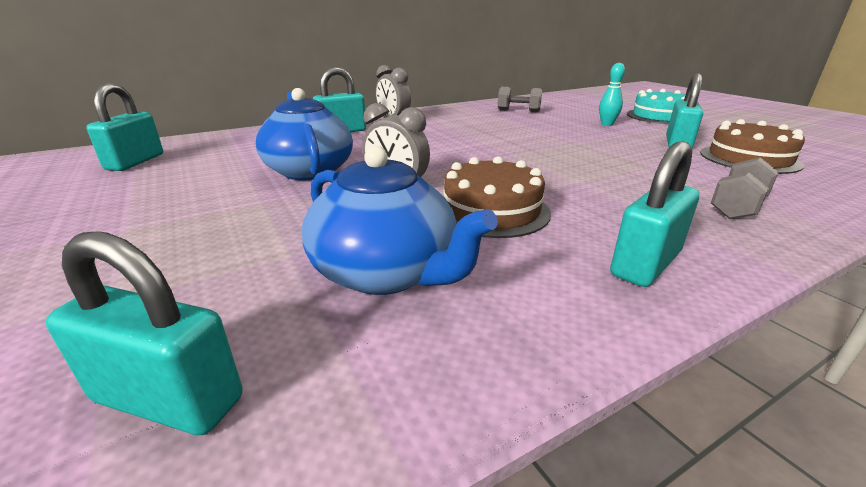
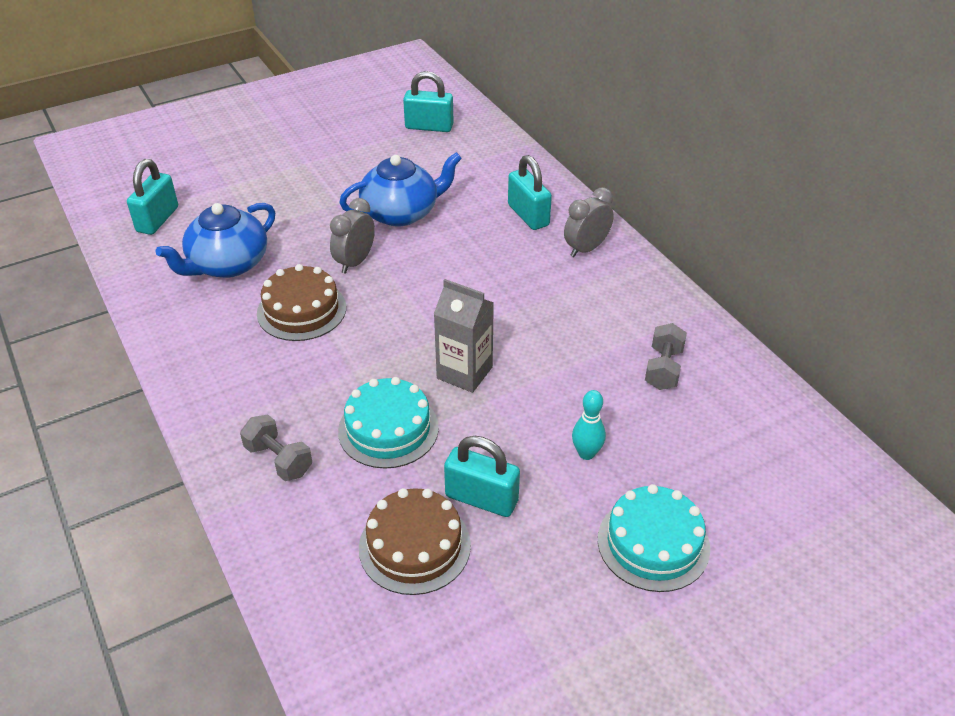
camera: 90 degrees right, 15 degrees up
turquoise padlock [610,141,699,287] -> none
none -> turquoise cake [338,377,439,468]
none -> grey carton [434,279,494,393]

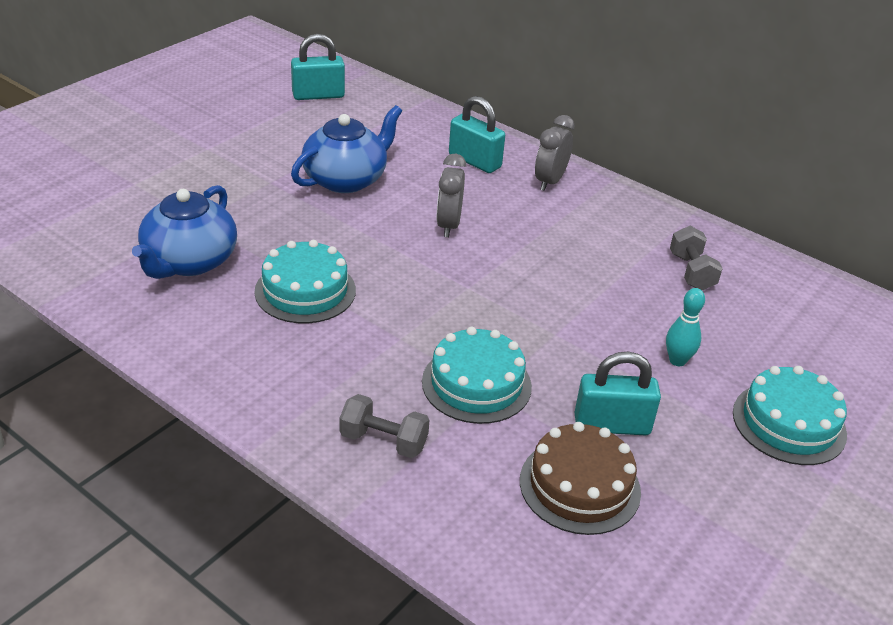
camera: 25 degrees left, 5 degrees down
turquoise padlock [127,159,178,235] -> none
brown cake [257,264,346,341] -> turquoise cake [254,240,356,323]
grey clock [330,198,375,274] -> grey clock moved to [437,154,466,237]
grey carton [434,279,494,393] -> none

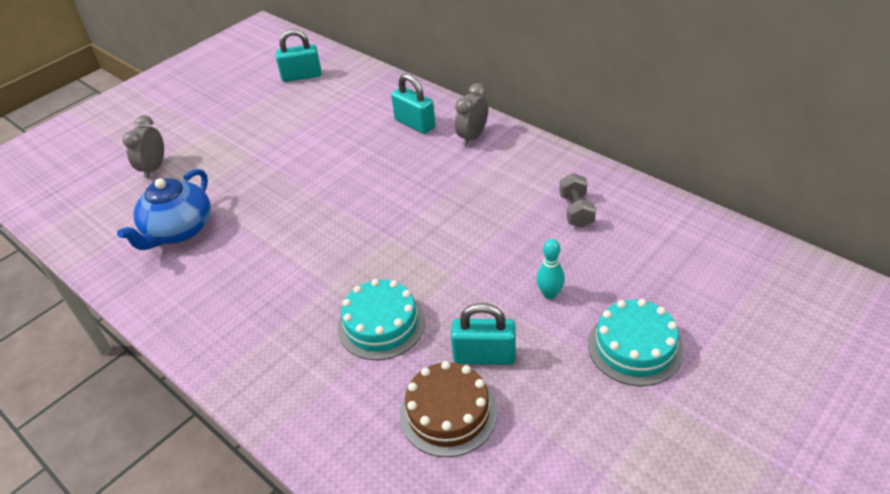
camera: 10 degrees right, 5 degrees up
turquoise cake [254,240,356,323] -> none
blue teapot [291,105,402,193] -> none
grey dumbbell [339,394,429,458] -> none
grey clock [437,154,466,237] -> grey clock moved to [123,115,164,179]

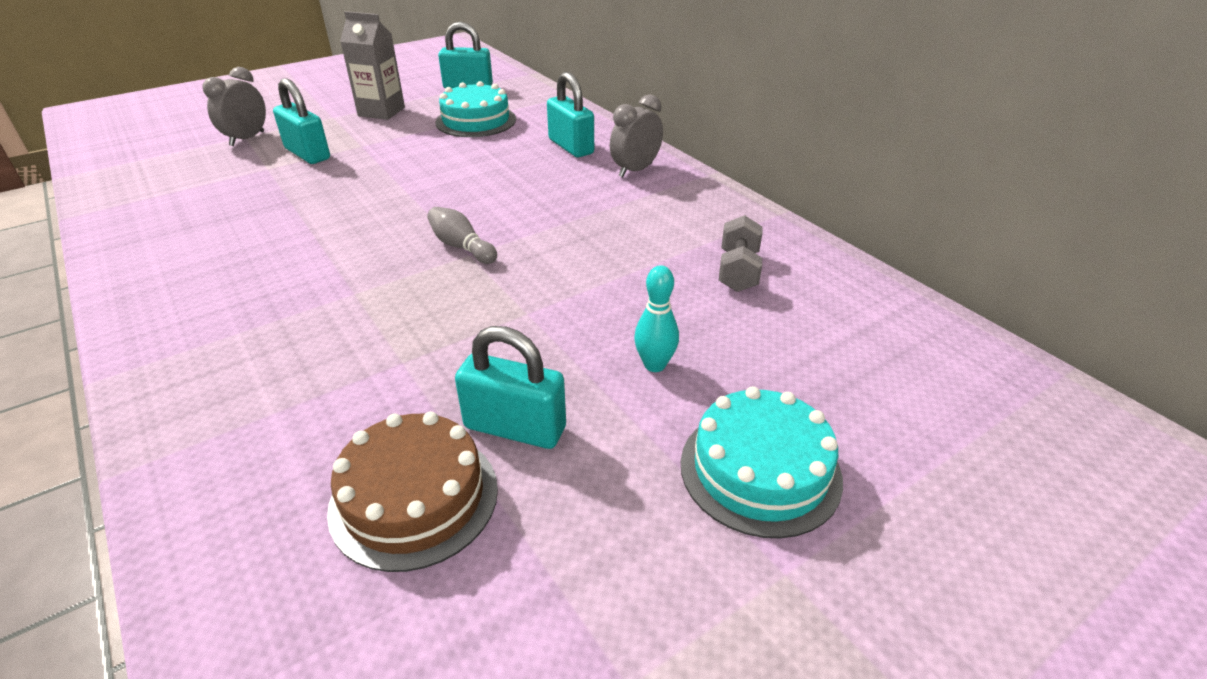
camera: 10 degrees right, 5 degrees down
blue teapot [117,169,211,250] -> none
turquoise cake [338,279,425,360] -> turquoise cake moved to [436,81,516,137]
none -> turquoise padlock [273,78,330,164]
none -> grey carton [340,11,405,120]
none -> grey bowling pin [427,207,497,264]

